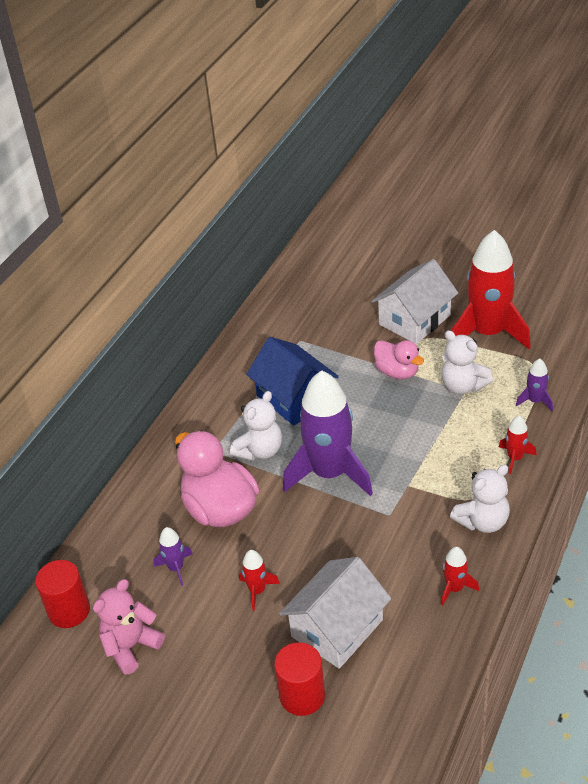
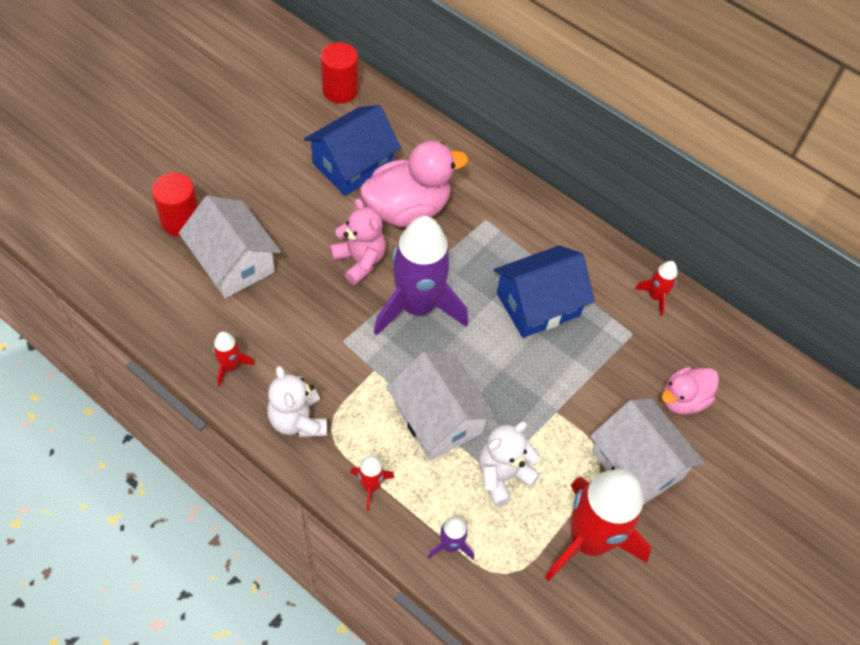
camera: 95 degrees right, 15 degrees up
pink teddy bear [93,579,165,675] -> pink teddy bear moved to [330,198,386,285]
purple rocket [154,527,193,586] -> blue house [304,105,401,196]
white teddy bear [230,391,282,461] -> none
red rocket [239,550,280,611] -> red rocket moved to [634,261,677,316]
pink duck [374,340,424,379] -> pink duck moved to [662,367,719,415]
none -> white house [386,352,496,460]

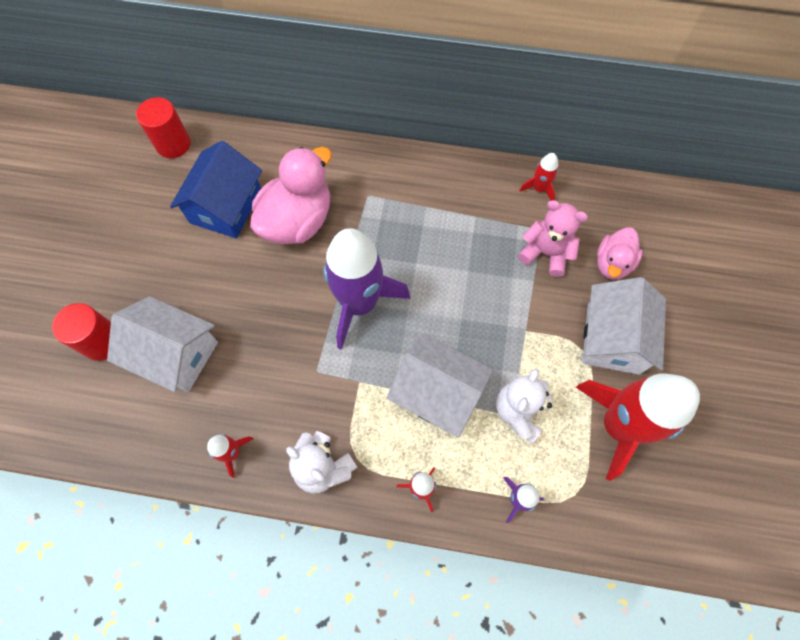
camera: 25 degrees left, 10 degrees up
pink teddy bear [330,198,386,285] -> pink teddy bear moved to [518,200,588,277]
blue house [494,245,595,338] -> none
white house [590,398,704,505] -> white house turned 75 degrees clockwise [582,277,666,375]

